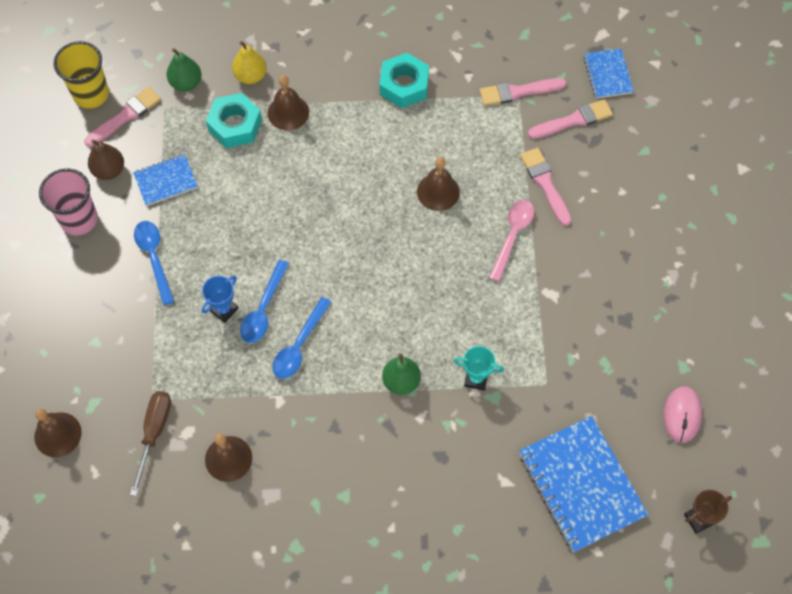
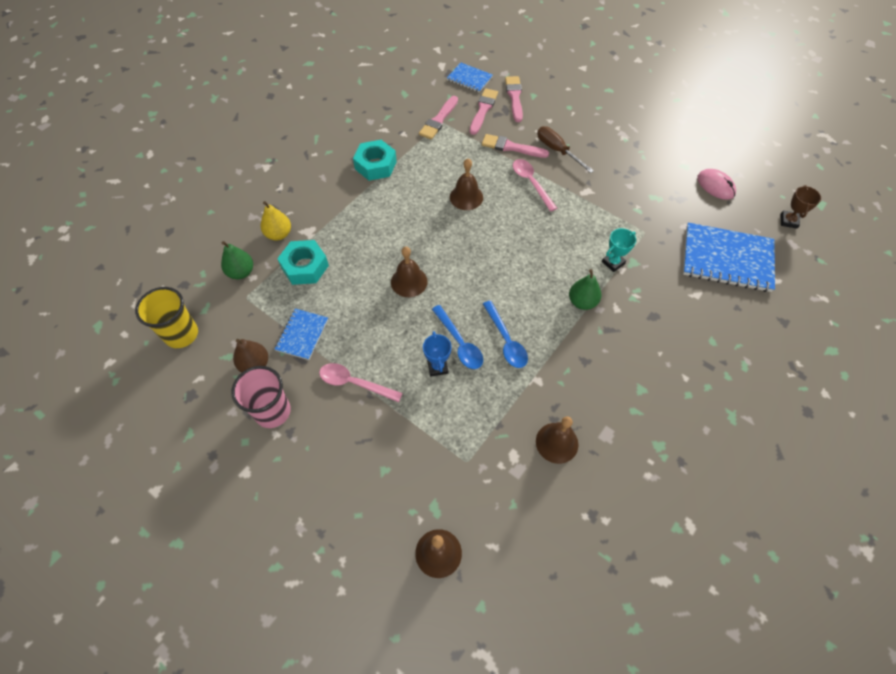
camera: 50 degrees left, 5 degrees down
pink brush [84,87,161,147] -> pink brush moved to [505,76,523,122]
brown screwdriver [130,391,171,496] -> brown screwdriver moved to [537,126,594,173]
blue spoon [134,221,174,305] -> pink spoon [319,363,403,402]
brown bell [268,75,309,130] -> brown bell moved to [391,247,428,297]

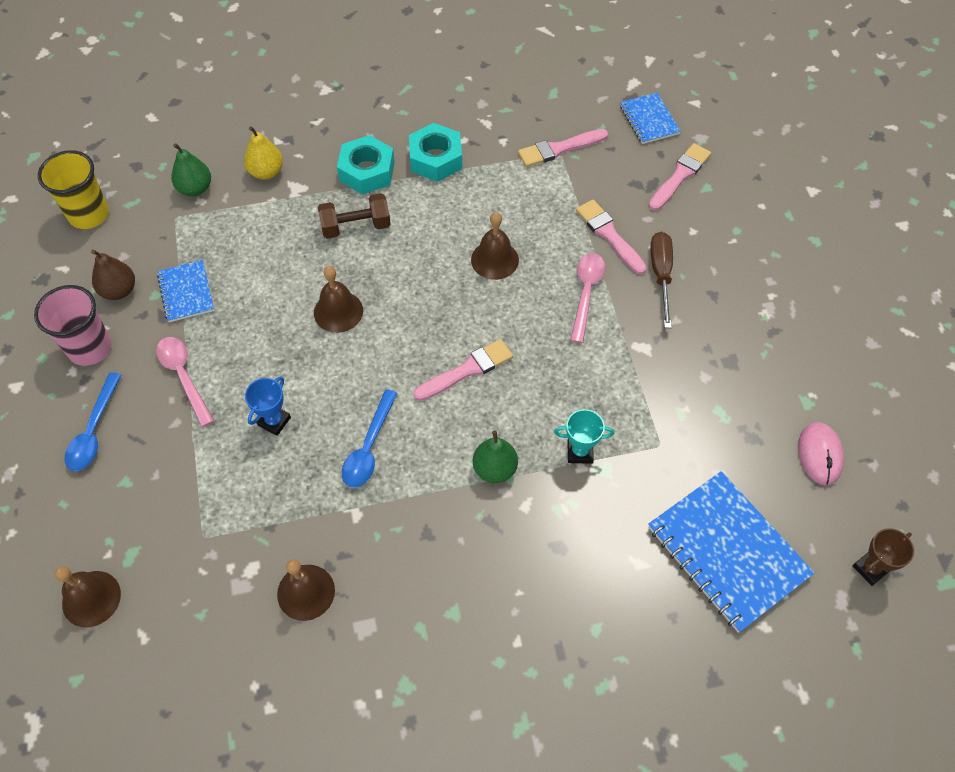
camera: 40 degrees right, 0 degrees up
blue notebook [275,309,328,360] -> blue notebook turned 75 degrees counterclockwise [157,260,214,322]
turquoise nut [277,240,329,285] -> turquoise nut moved to [337,135,395,194]
blue spoon [432,305,483,369] -> blue spoon moved to [65,372,122,471]
pink brush [470,88,498,135] -> pink brush moved to [413,339,513,401]
none -> brown dumbbell [318,193,391,239]

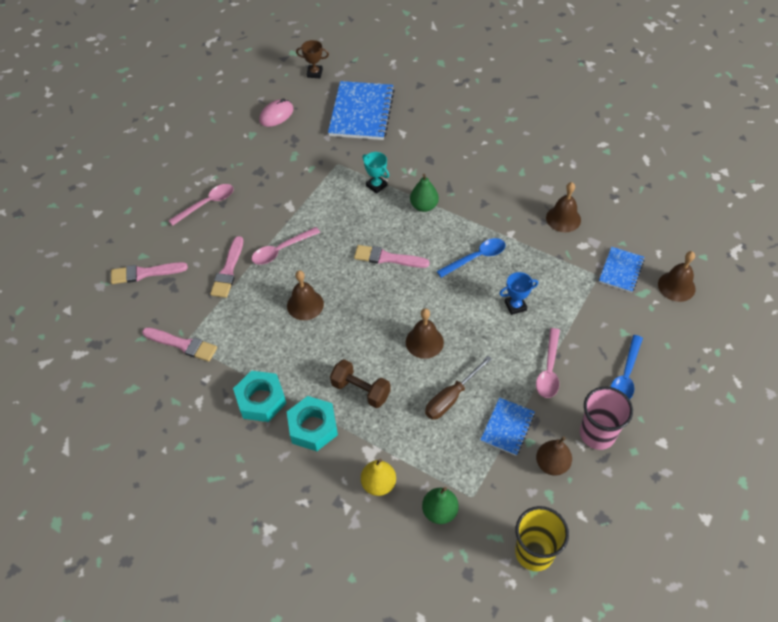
camera: 135 degrees left, 5 degrees down
blue spoon [65,372,122,471] -> blue spoon turned 150 degrees clockwise [611,335,643,399]
blue notebook [620,93,681,144] -> blue notebook moved to [599,247,645,293]
brown screwdriver [650,232,673,328] -> brown screwdriver moved to [425,356,492,420]
none -> pink spoon [168,184,234,226]

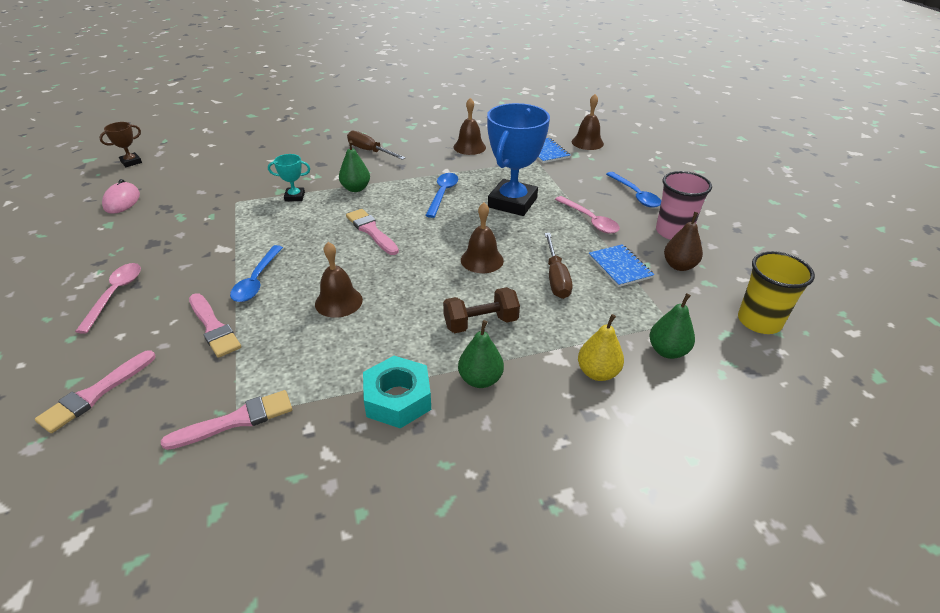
camera: 50 degrees left, 15 degrees down
pink spoon [251,227,320,265] -> blue spoon [230,245,283,302]
turquoise nut [287,396,338,451] -> green pear [458,320,504,388]
blue notebook [328,81,395,140] -> none
pink brush [354,245,430,268] -> pink brush turned 90 degrees clockwise [346,209,399,255]
blue trophy [499,272,538,315] -> blue trophy [487,103,550,216], size x2.22
none -> brown screwdriver [347,131,406,160]

